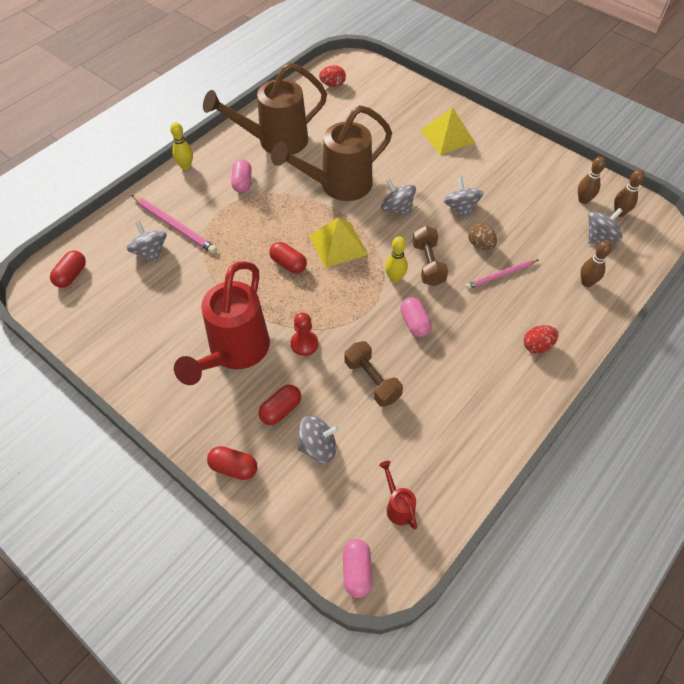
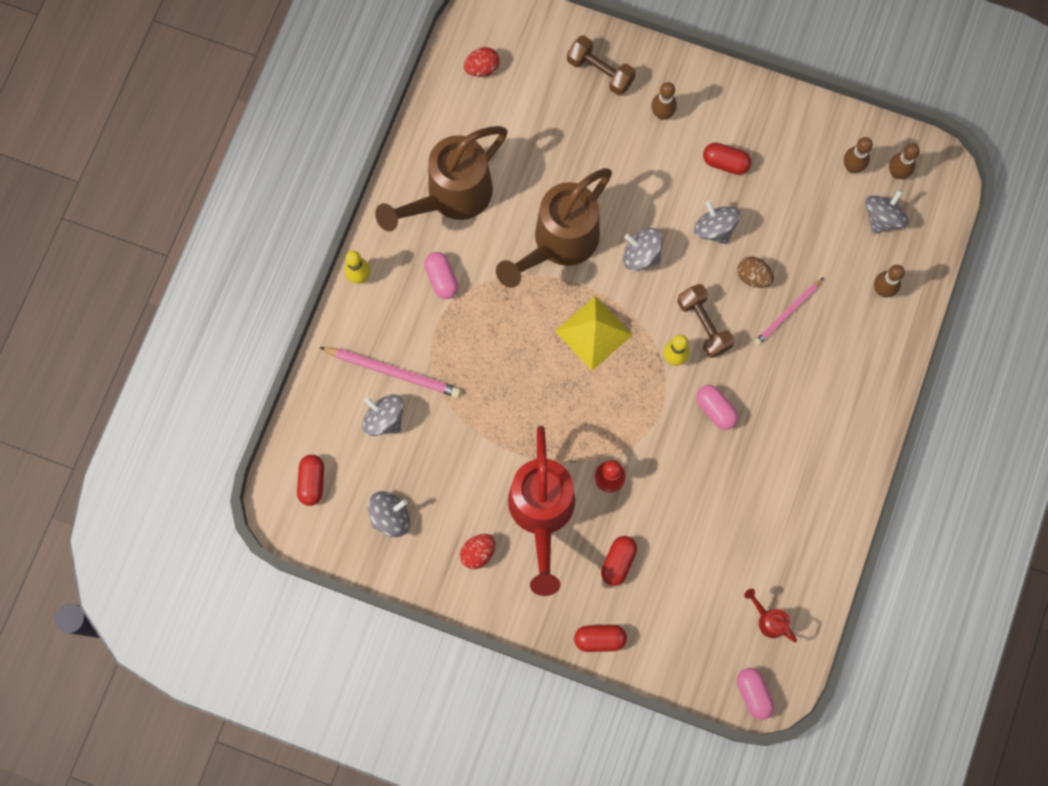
camera: 20 degrees left, 20 degrees up
red capsule [269,242,307,274] -> red capsule moved to [703,143,751,175]
grey spinning top [298,415,339,463] -> grey spinning top moved to [368,491,410,537]
brown dumbbell [344,341,403,407] -> brown dumbbell moved to [567,35,636,96]
yellow pyramid [420,107,475,155] -> brown bowling pin [651,82,677,120]
red egg [524,325,558,354] -> red egg moved to [460,534,495,569]

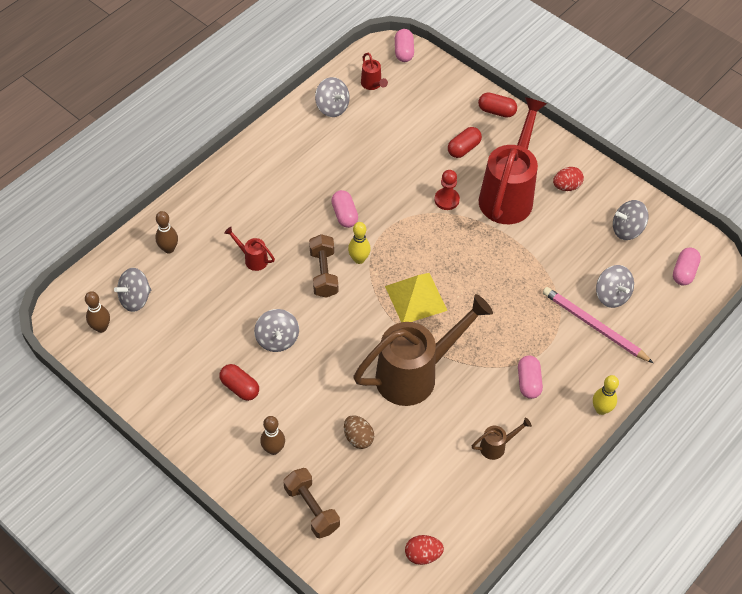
camera: 160 degrees left, 20 degrees down
red capsule [297,455,324,506] -> pink capsule [673,248,701,285]
brown watering can [375,126,507,232] -> brown watering can [472,417,532,460], size x0.41
grey spinning top [623,228,663,271] -> grey spinning top moved to [315,77,350,117]
brown egg [737,257,774,288] -> brown egg moved to [344,415,374,449]
pink pencil [754,277,824,345] -> red watering can [224,227,275,271]
brown bowling pin [844,137,873,173] -> none

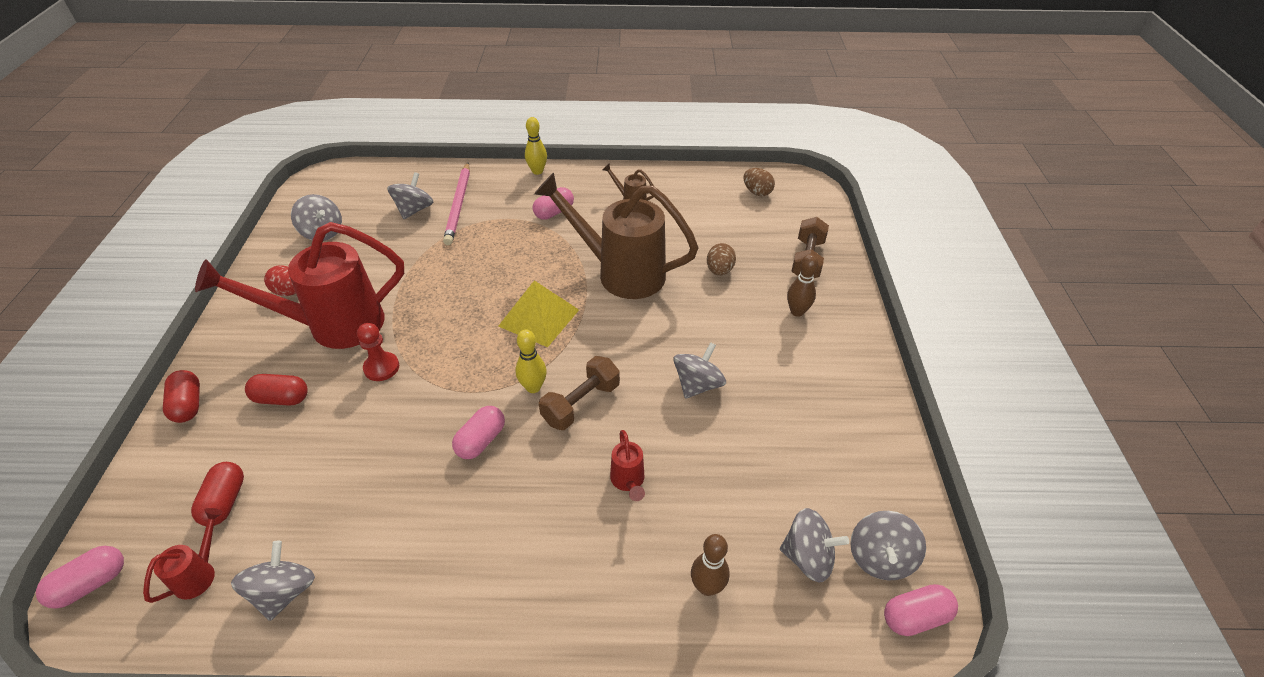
camera: 130 degrees left, 10 degrees down
brown bowling pin [85,291,110,333] -> grey spinning top [850,511,926,580]
red capsule [219,364,259,401] -> red capsule moved to [191,462,244,526]
red egg [405,535,444,565] -> brown egg [743,168,775,196]
pink capsule [673,248,701,285] -> pink capsule moved to [884,584,958,636]

